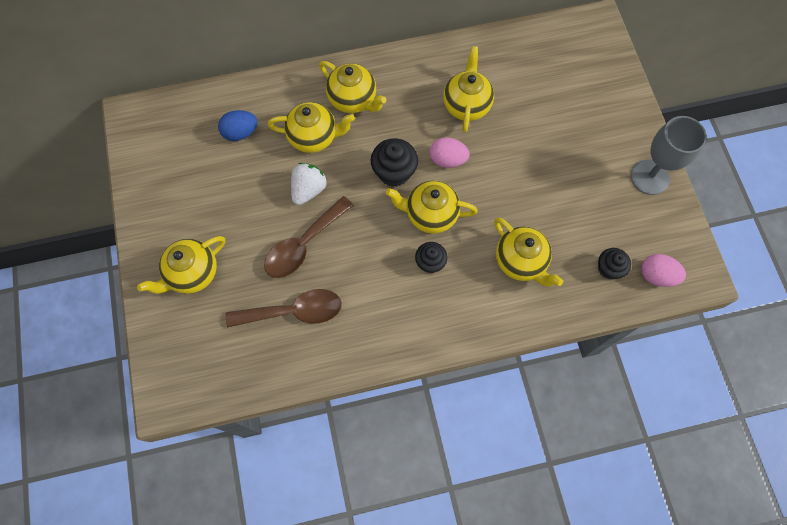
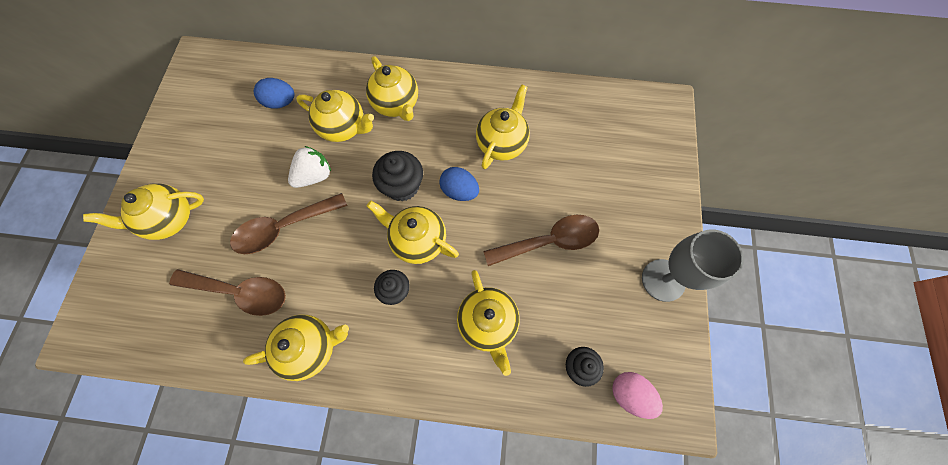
camera: 20 degrees right, 0 degrees up
pink egg [429,137,469,168] -> blue egg [439,167,479,201]
none -> yellow teapot [243,314,349,381]
none -> brown spoon [484,215,599,266]

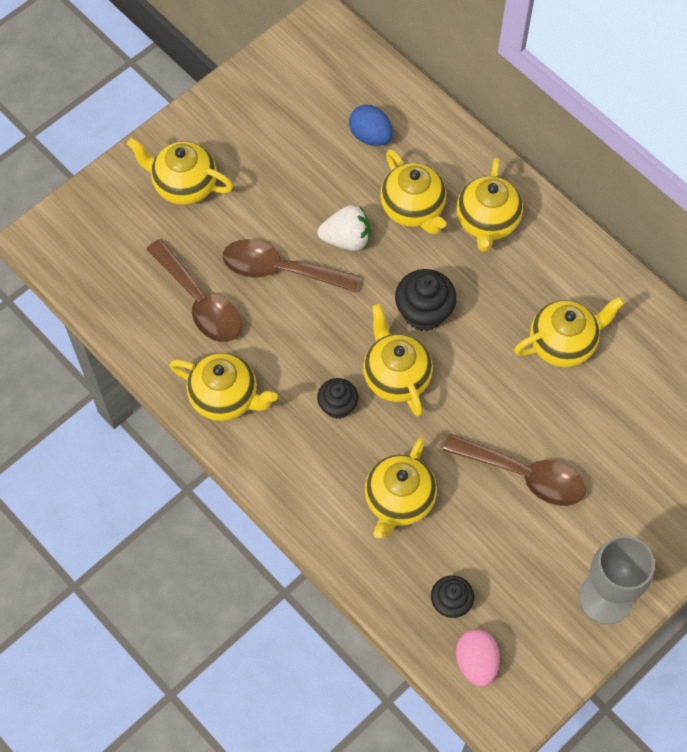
camera: 40 degrees right, 5 degrees down
blue egg [439,167,479,201] -> none

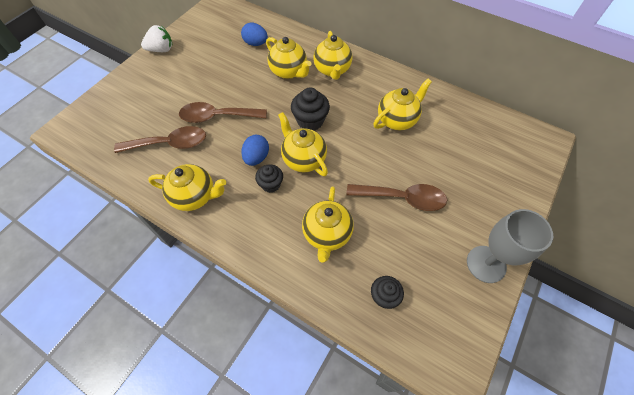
camera: 15 degrees left, 5 degrees down
yellow teapot [127,138,234,205] -> none
brown spoon [146,239,241,342] -> brown spoon turned 45 degrees counterclockwise [114,126,206,153]
white strawberry [318,205,370,251] -> white strawberry moved to [141,25,173,52]
pink egg [456,629,500,687] -> none
none -> blue egg [241,135,269,166]

